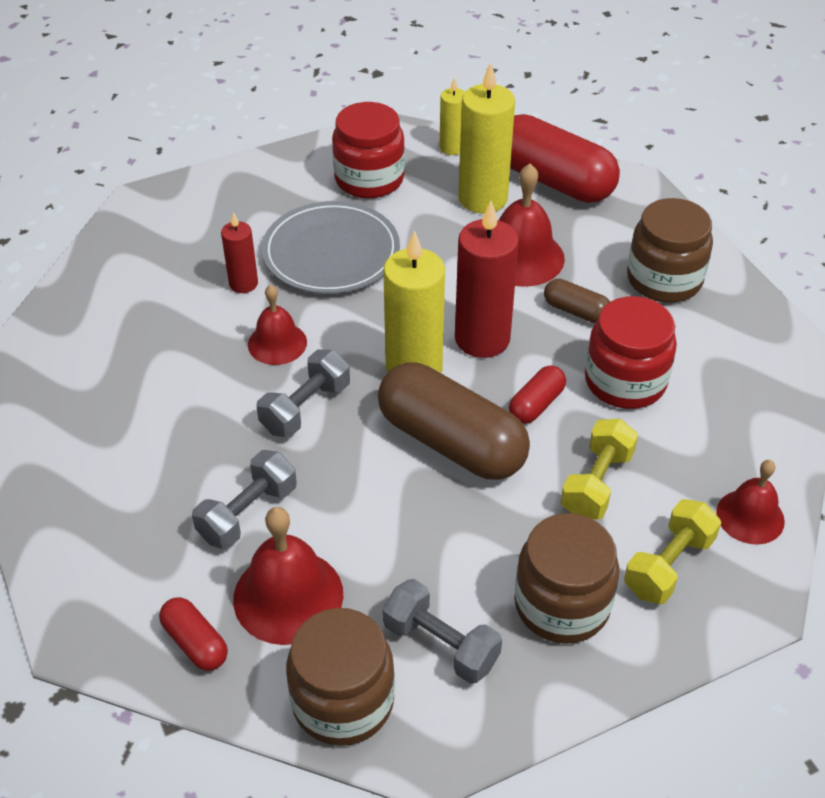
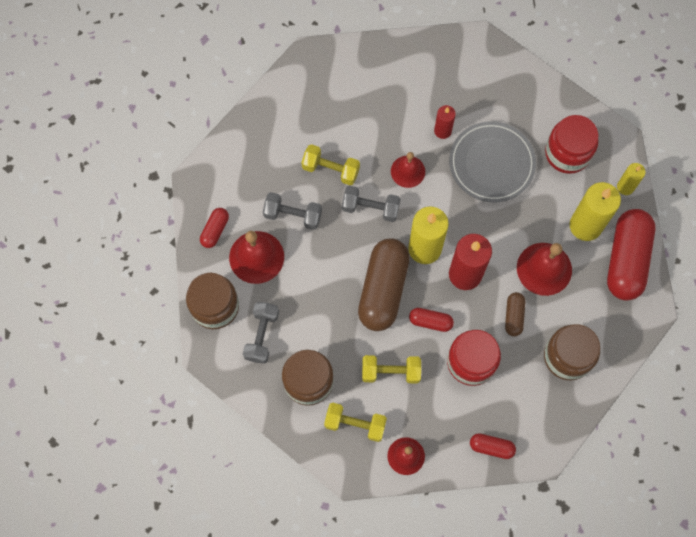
camera: 65 degrees right, 25 degrees up
none -> yellow dumbbell [302,144,360,185]
none -> red capsule [470,433,516,459]

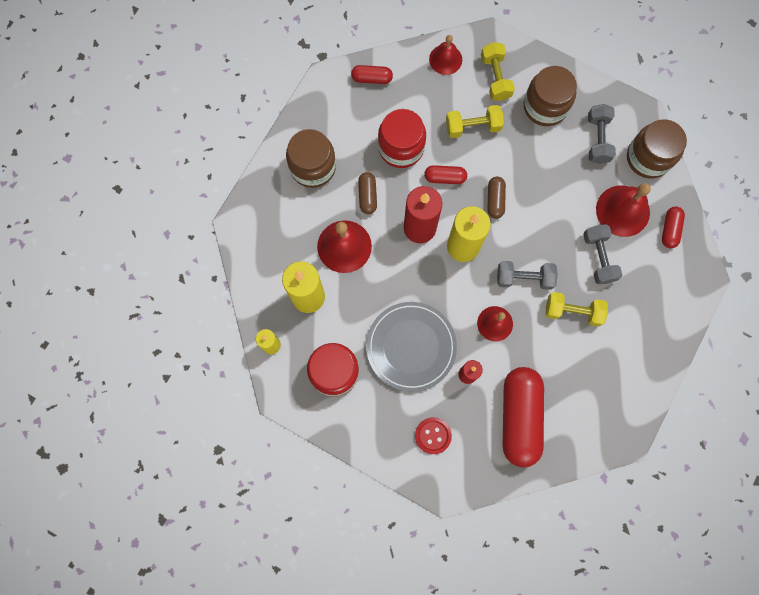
camera: 170 degrees right, 5 degrees up
grey dumbbell [263,192,322,230] -> grey dumbbell turned 75 degrees clockwise [583,225,622,284]
yellow dumbbell [324,403,387,442] -> yellow dumbbell turned 75 degrees clockwise [481,42,515,101]
brown capsule [358,238,410,331] -> brown capsule [487,176,506,219], size x0.47
red capsule [607,209,655,301] -> red capsule moved to [503,367,544,468]
none -> red button [415,417,452,454]

